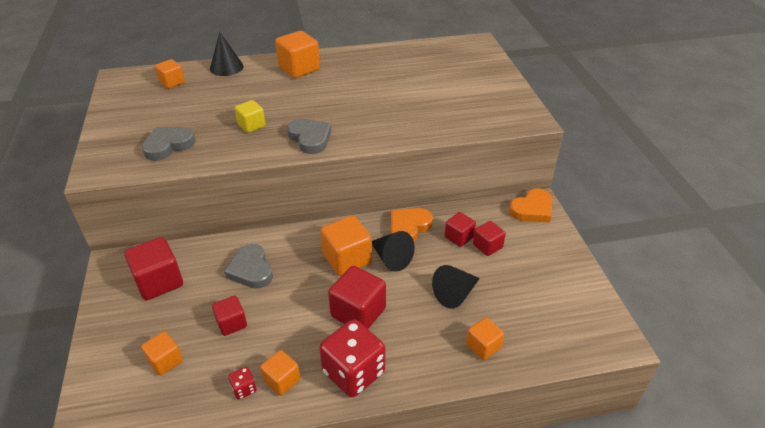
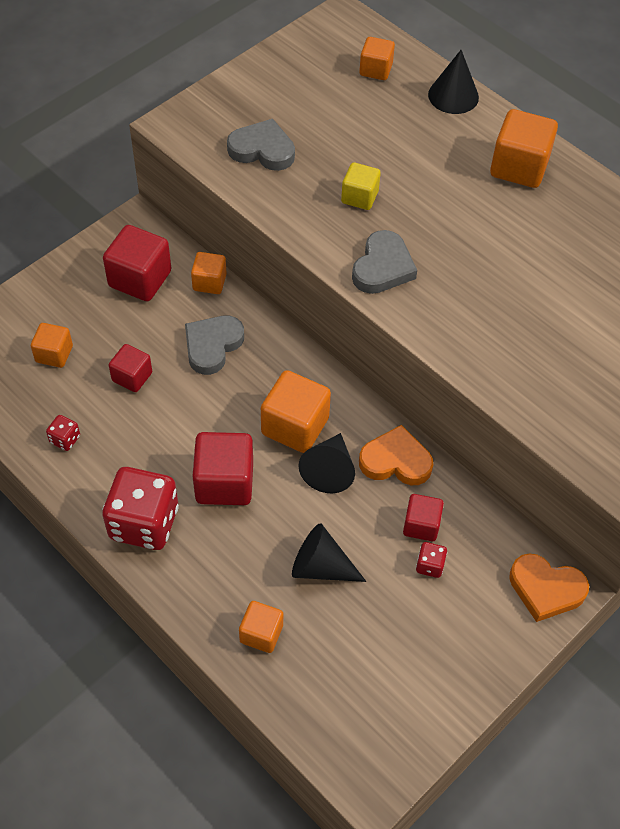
camera: 55 degrees right, 15 degrees up
orange cube [260,350,300,396] -> orange cube moved to [191,252,227,294]
red cube [473,221,506,256] -> red dice [416,542,447,578]

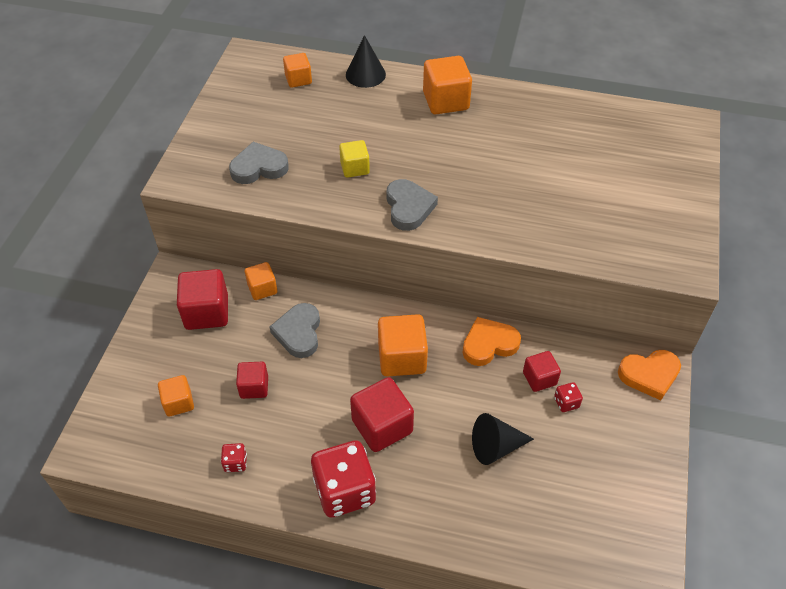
camera: 30 degrees left, 5 degrees down
orange cube [239,601,283,653] -> none
black cone [298,433,355,493] -> none

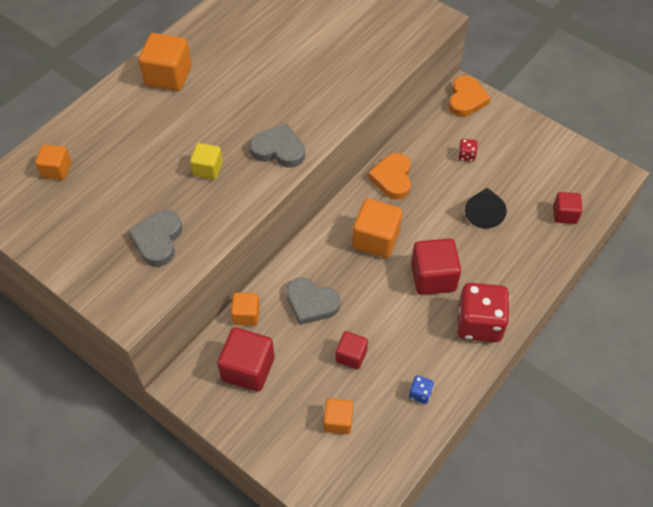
camera: 65 degrees left, 5 degrees up
red dice [221,443,247,472] -> blue dice [409,376,434,404]
black cone [346,35,386,88] -> none
red cube [523,351,561,392] -> red cube moved to [553,192,583,224]

